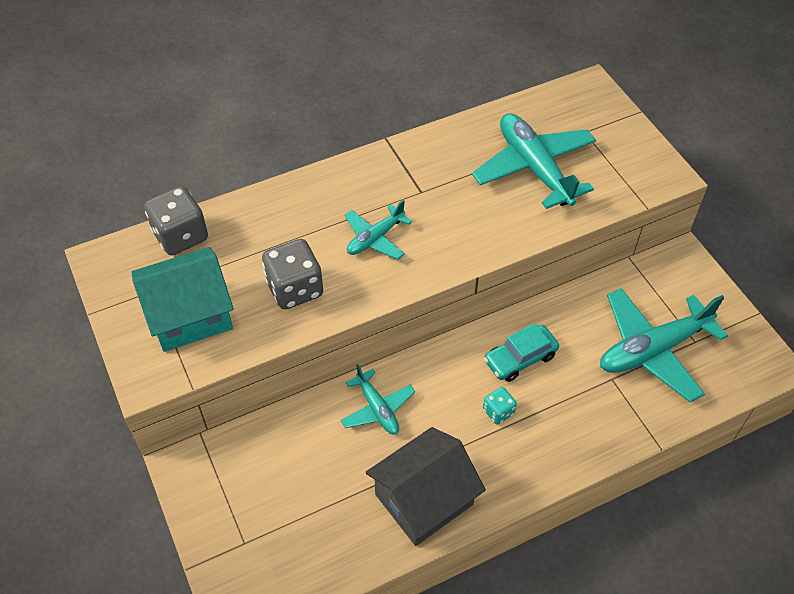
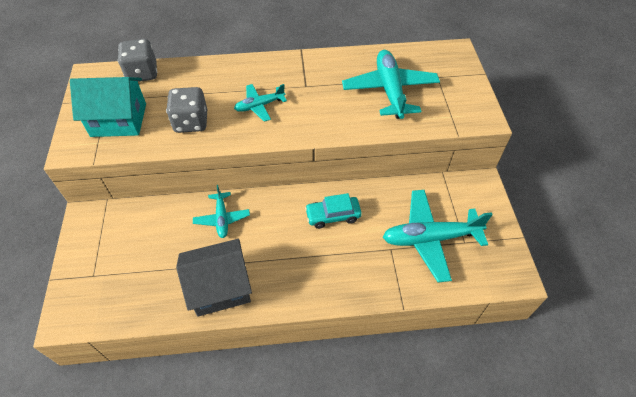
camera: 20 degrees right, 0 degrees up
turquoise dice [483,387,517,425] -> none

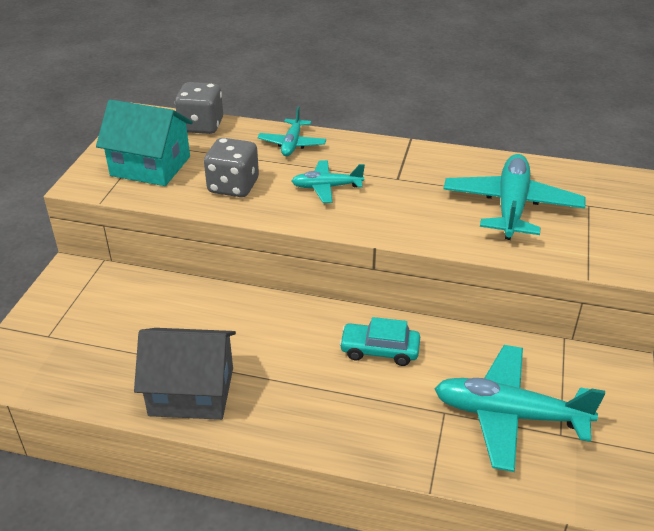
camera: 20 degrees right, 15 degrees down
turquoise plane [193,185,250,238] -> turquoise plane moved to [257,106,326,156]

